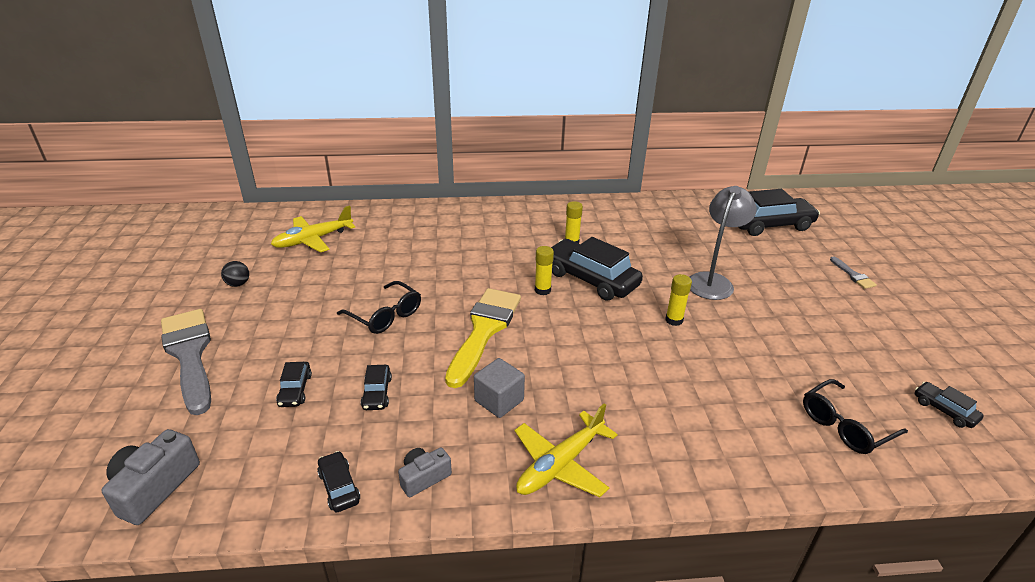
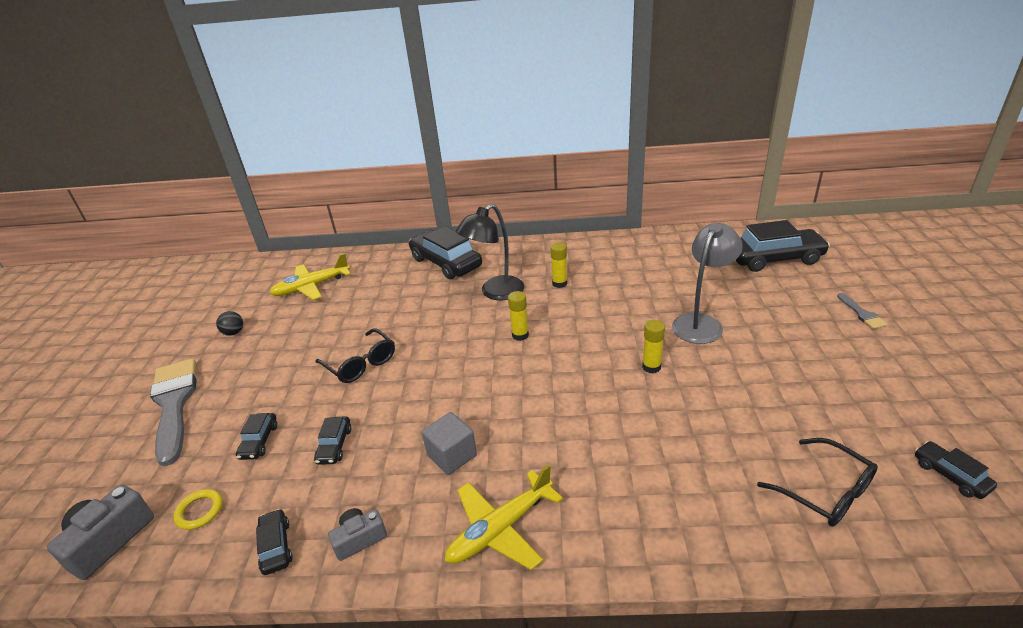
camera: 10 degrees right, 0 degrees up
yellow brush [445,288,521,388] -> none
black car [551,237,643,301] -> black car moved to [409,226,482,279]
black glasses [803,379,908,454] -> black glasses turned 105 degrees counterclockwise [757,438,878,527]
none -> yellow ring [173,489,223,530]
none -> black lamp [456,204,524,300]

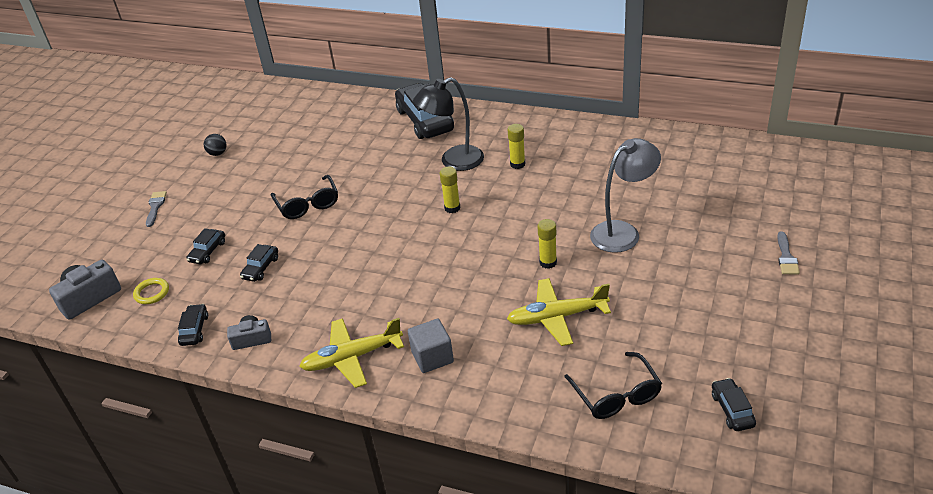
camera: 20 degrees right, 5 degrees up
grey brush [150,359,196,466] -> grey brush [146,191,167,227], size x0.43
yellow plane [269,253,350,300] -> yellow plane moved to [507,278,611,346]
grey cube [422,412,477,475] -> grey cube moved to [408,319,454,373]
black car [735,220,830,272] -> none

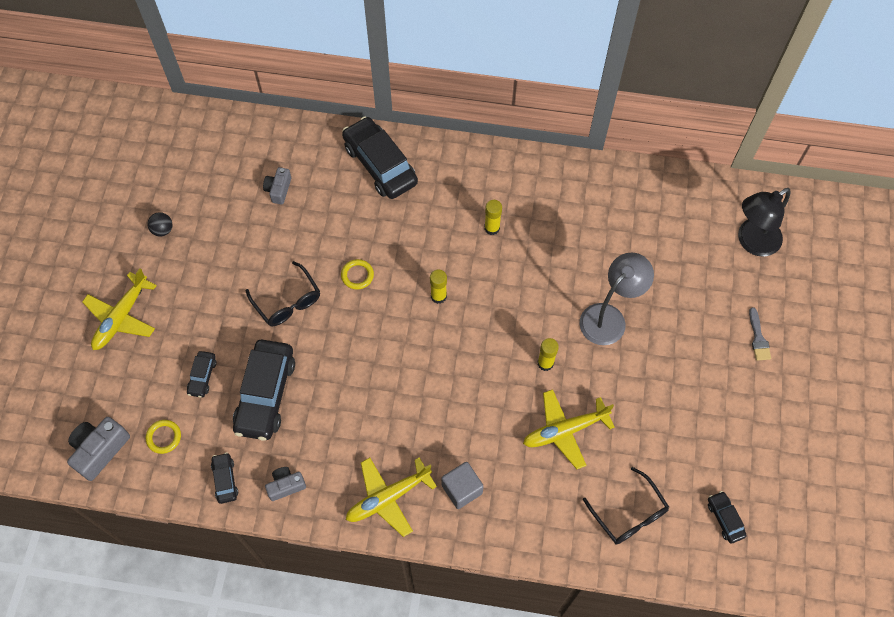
camera: 15 degrees left, 25 degrees up
grey brush [146,191,167,227] -> yellow plane [82,268,157,350]
black car [240,244,278,282] -> black car [233,340,295,441], size x2.12
black lamp [413,77,484,171] -> black lamp moved to [738,188,791,257]
none -> grey camera [263,167,291,205]
none -> yellow ring [341,259,374,290]

